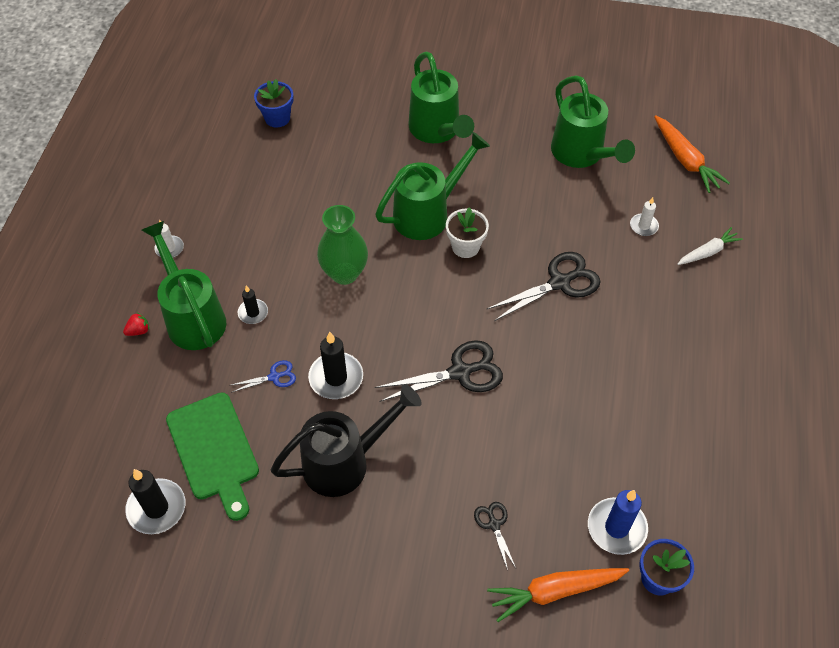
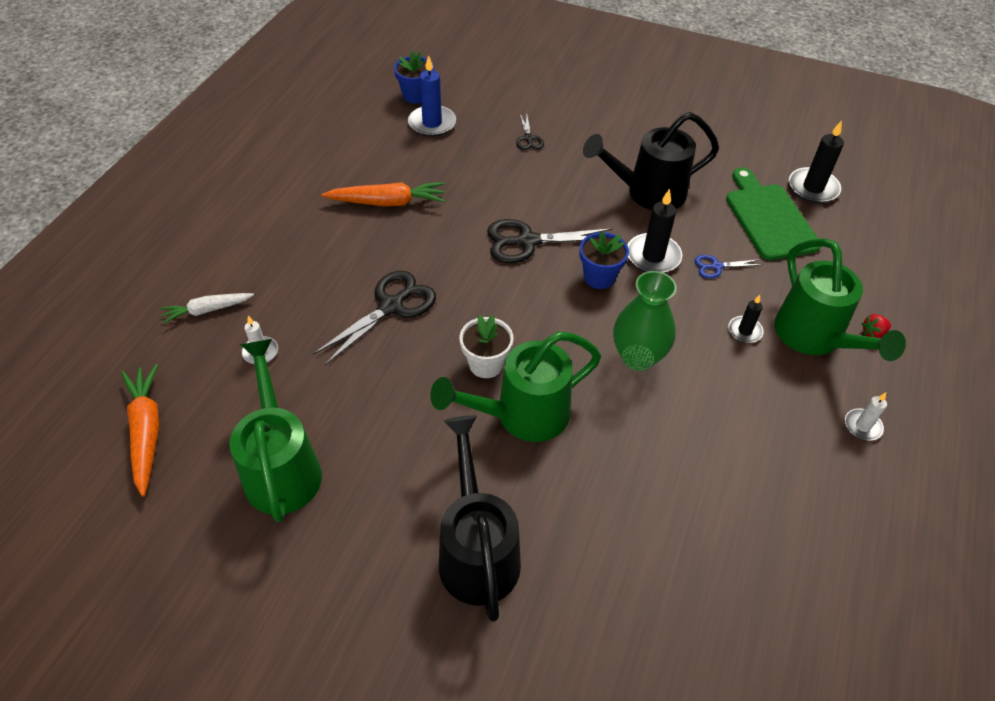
camera: 170 degrees left, 5 degrees down
blue flower pot [254,79,294,128] -> blue flower pot moved to [580,231,629,289]
green watering can [409,51,474,143] -> black watering can [439,415,521,622]
black scissors [486,252,601,321] -> black scissors turned 150 degrees clockwise [313,271,436,365]
orange carrot [487,568,629,622] -> orange carrot moved to [321,182,445,206]

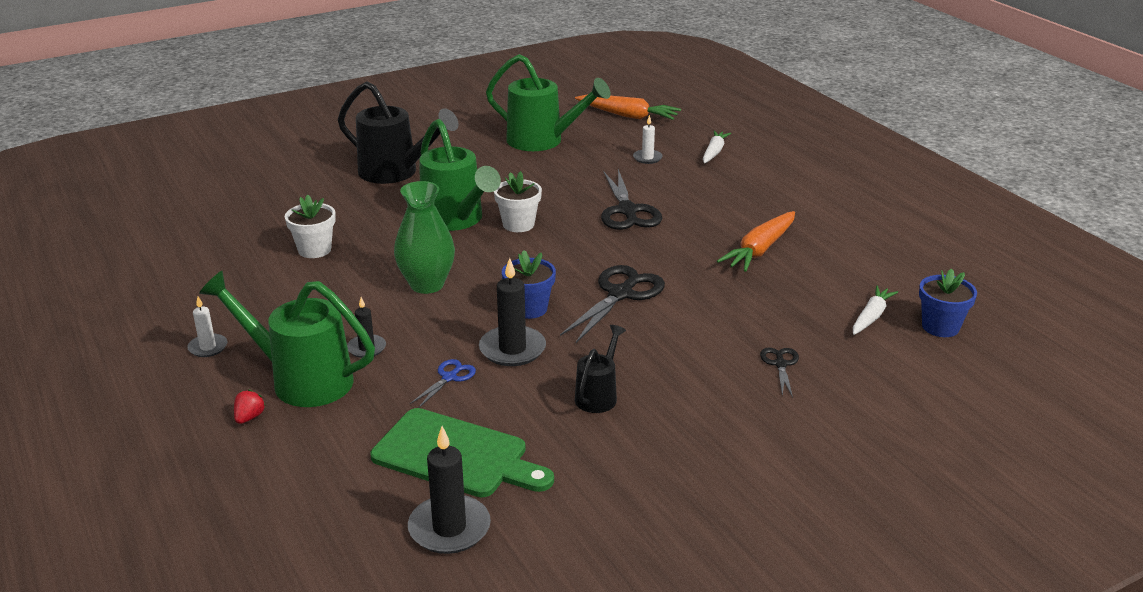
camera: 130 degrees right, 20 degrees down
blue candle [408,55,456,137] -> white carrot [853,286,898,335]
green watering can [430,332,601,442] -> green watering can turned 135 degrees clockwise [419,119,501,231]
black scissors [516,114,544,150] -> black scissors turned 60 degrees clockwise [760,348,799,397]
black watering can [583,112,719,210] -> black watering can [575,325,626,413], size x0.53
none -> white flower pot [285,195,336,258]

